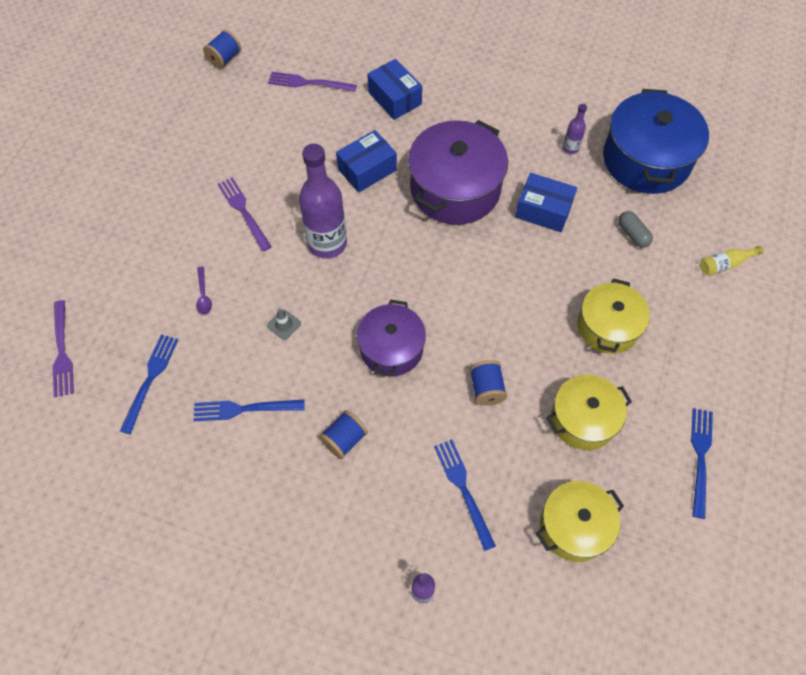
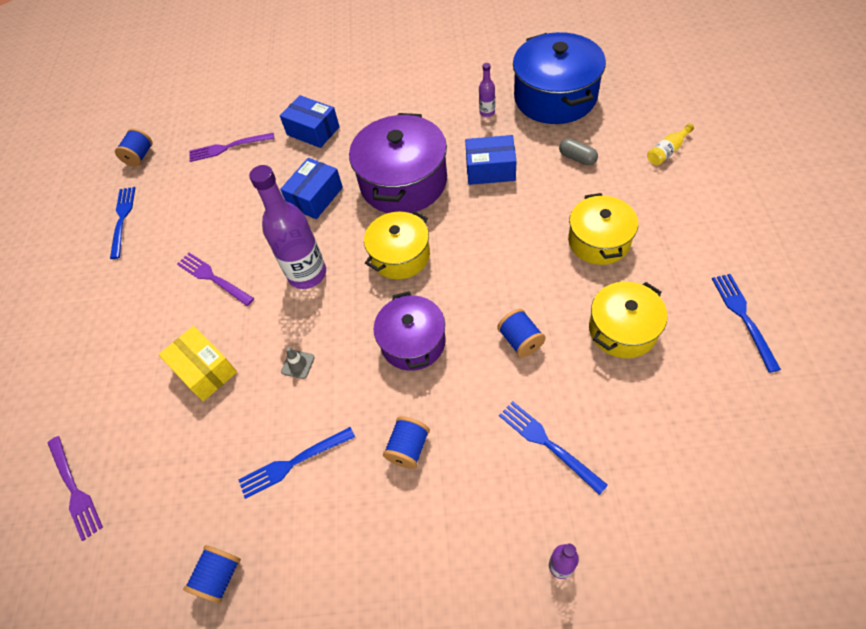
camera: 15 degrees left, 5 degrees down
blue fork [120,334,179,434] -> blue fork moved to [110,187,135,259]
purple spoon [196,266,212,314] -> yellow box [159,326,237,401]
yellow pot [536,481,624,562] -> yellow pot moved to [364,211,430,279]
none -> blue spool [183,545,241,604]

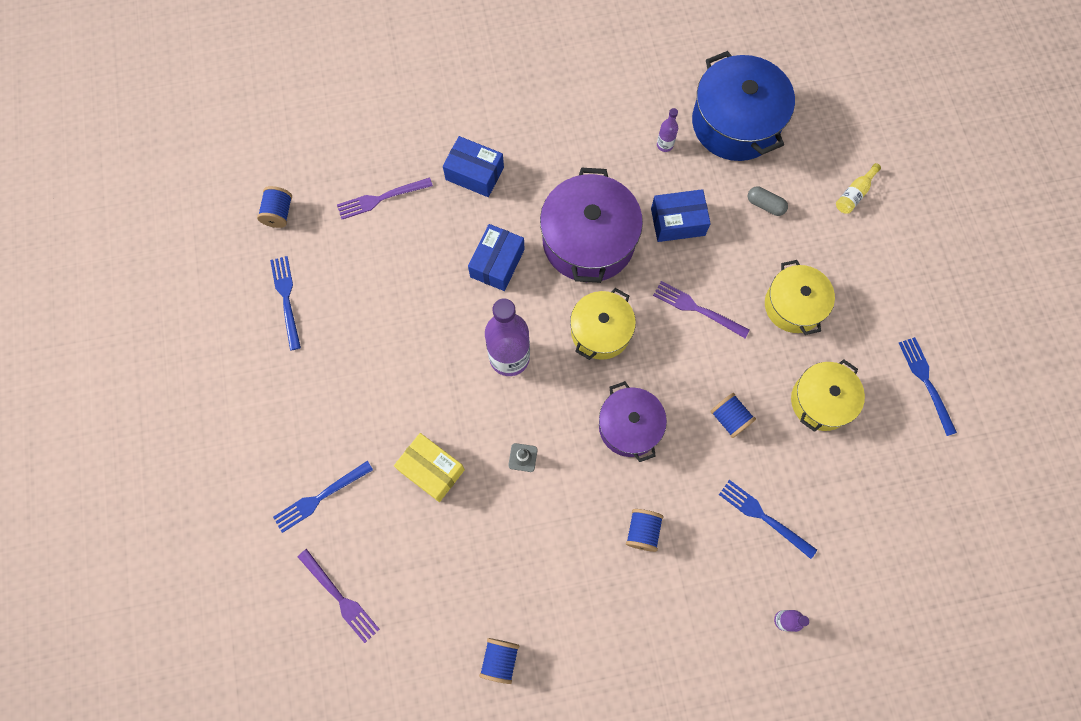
camera: 15 degrees left, 15 degrees up
purple fork [177,253,254,306] -> purple fork moved to [653,281,750,338]
blue fork [238,427,355,499] -> blue fork moved to [273,461,373,533]

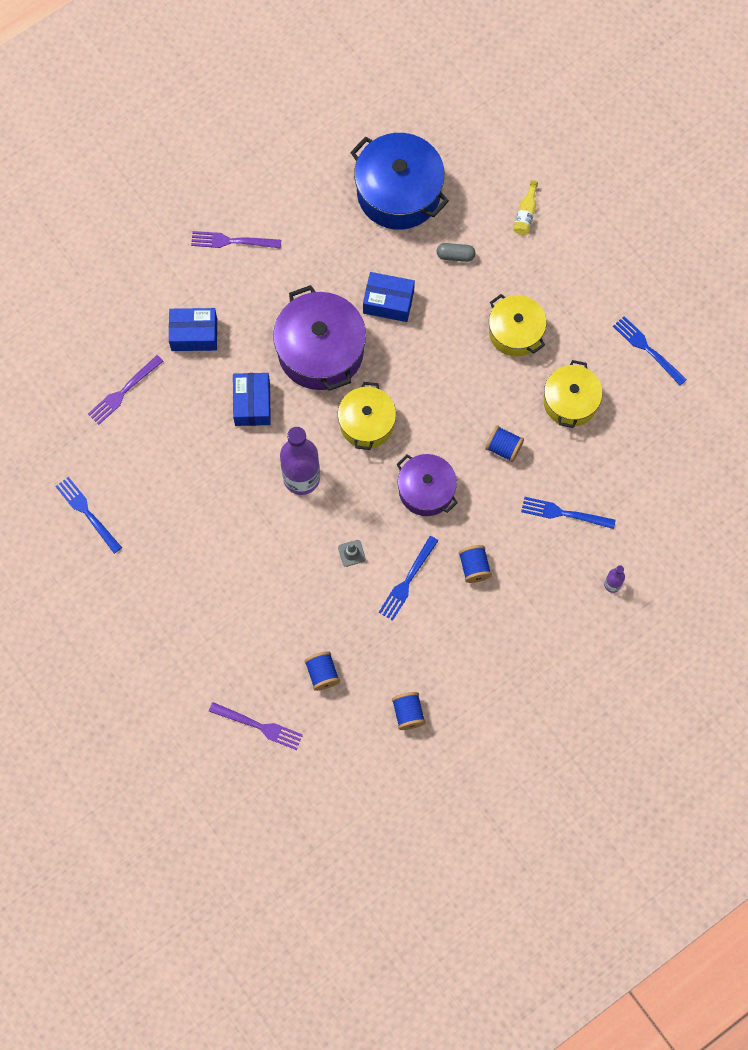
camera: 25 degrees left, 0 degrees up
blue spool [257,186,292,228] -> blue spool moved to [304,651,340,691]
blue fork [273,461,373,533] -> blue fork moved to [379,536,438,621]
yellow box [394,433,465,502] -> none
blue box [651,189,711,242] -> blue box turned 45 degrees clockwise [363,272,415,322]
purple fork [653,281,750,338] -> purple fork moved to [191,231,281,249]
purple bottle [657,108,678,152] -> none

